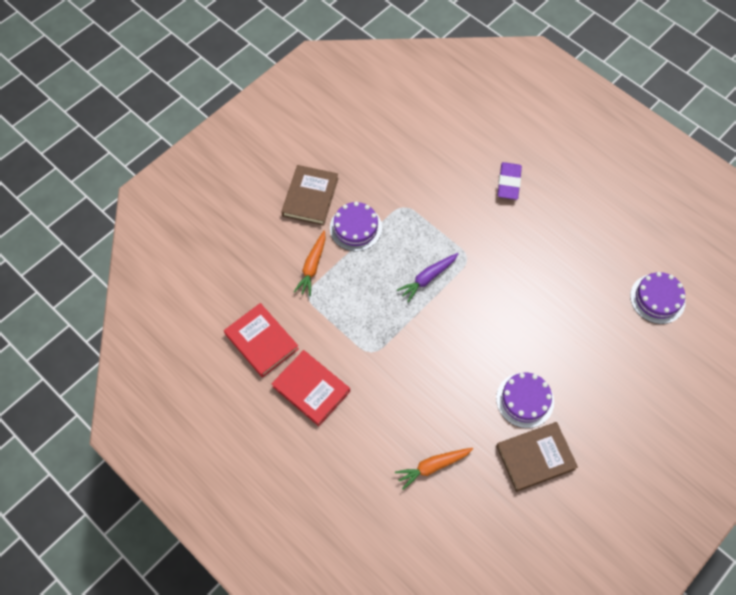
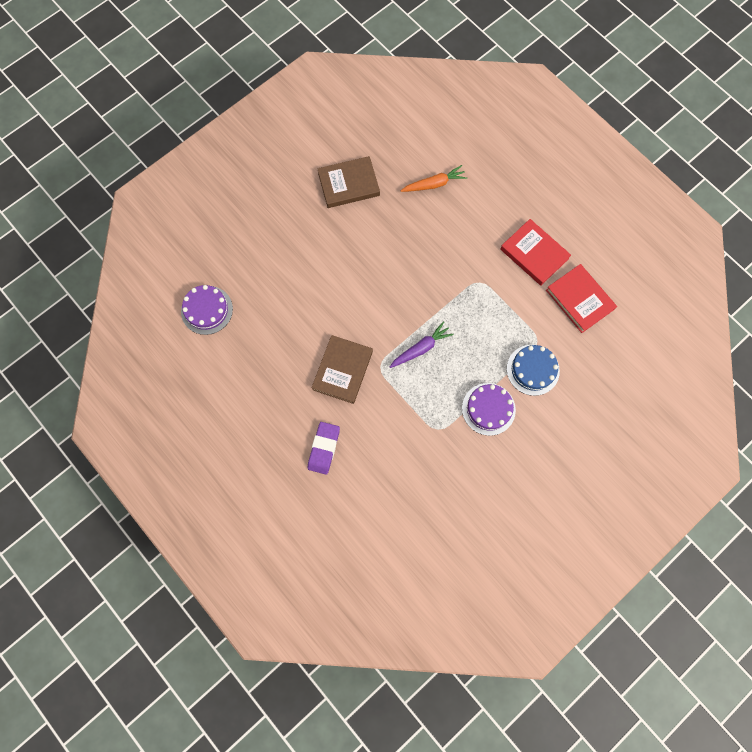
camera: 175 degrees left, 10 degrees up
brown book [281,165,339,226] -> brown book moved to [312,335,373,404]
orange carrot [294,231,326,296] -> blue cake [507,345,560,396]
purple cake [496,373,554,428] -> none

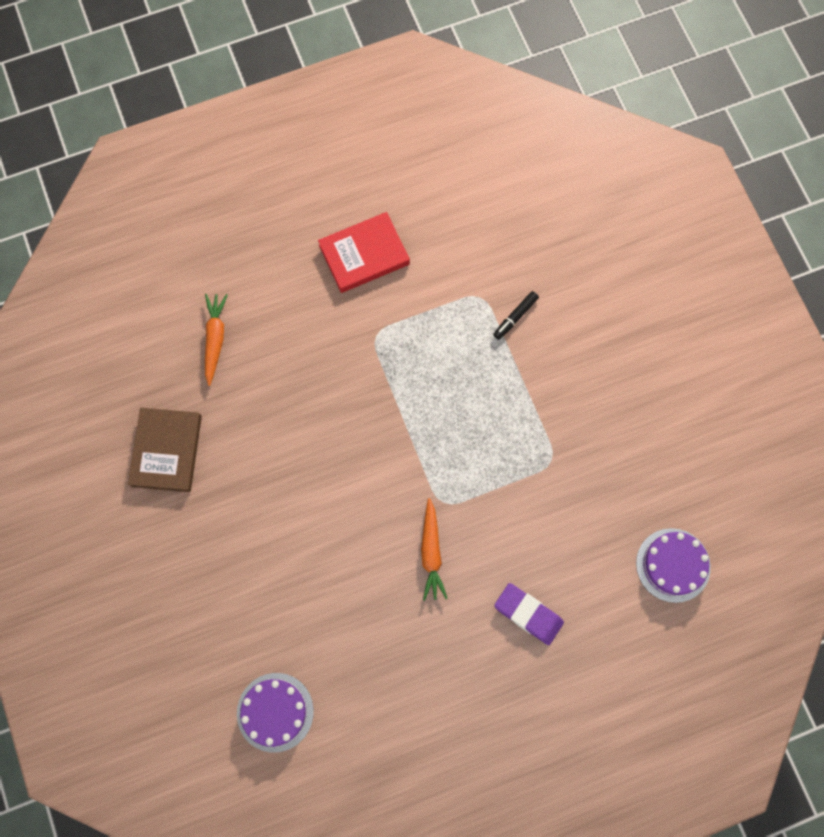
camera: 70 degrees left, 0 degrees up
brown book [312,335,373,404] -> orange carrot [421,498,448,601]
purple carrot [390,321,454,368] -> none
purple cake [462,383,516,436] -> purple cake moved to [636,528,711,603]
blue cake [507,345,560,396] -> black marker [493,291,539,340]
red book [546,264,617,333] -> none

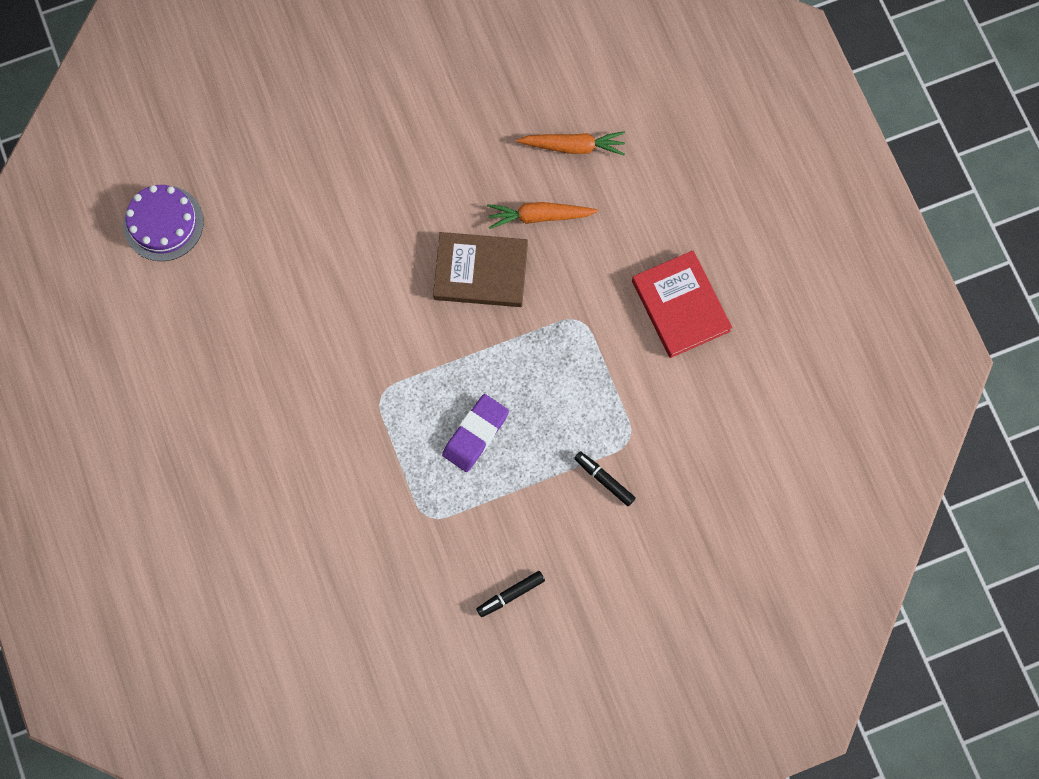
camera: 90 degrees right, 0 degrees up
brown book [128,408,202,492] -> brown book moved to [433,232,528,307]
orange carrot [421,498,448,601] -> orange carrot moved to [487,202,598,229]
purple eraser [494,583,564,645] -> purple eraser moved to [442,394,509,472]
purple cake [636,528,711,603] -> none
none -> black marker [476,571,545,617]

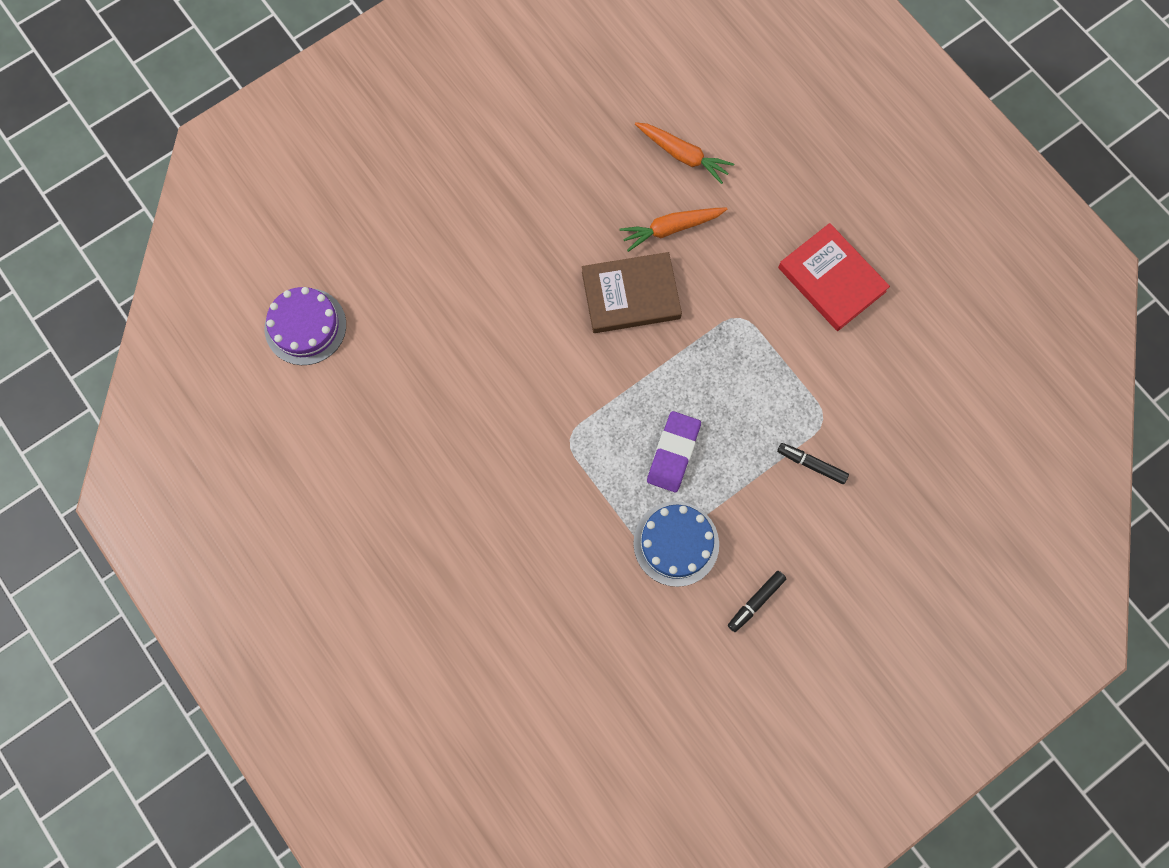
camera: 15 degrees left, 0 degrees up
orange carrot [516,131,625,156] -> orange carrot turned 45 degrees clockwise [635,122,734,184]
none -> blue cake [633,501,719,587]

